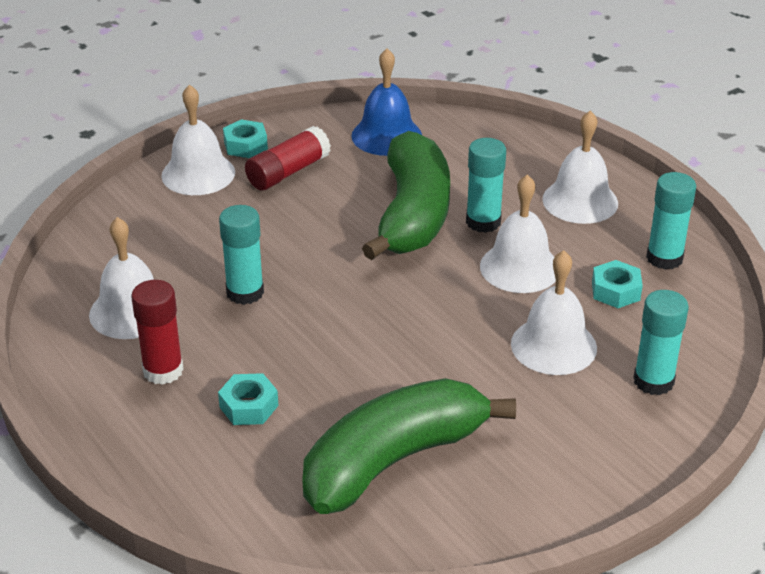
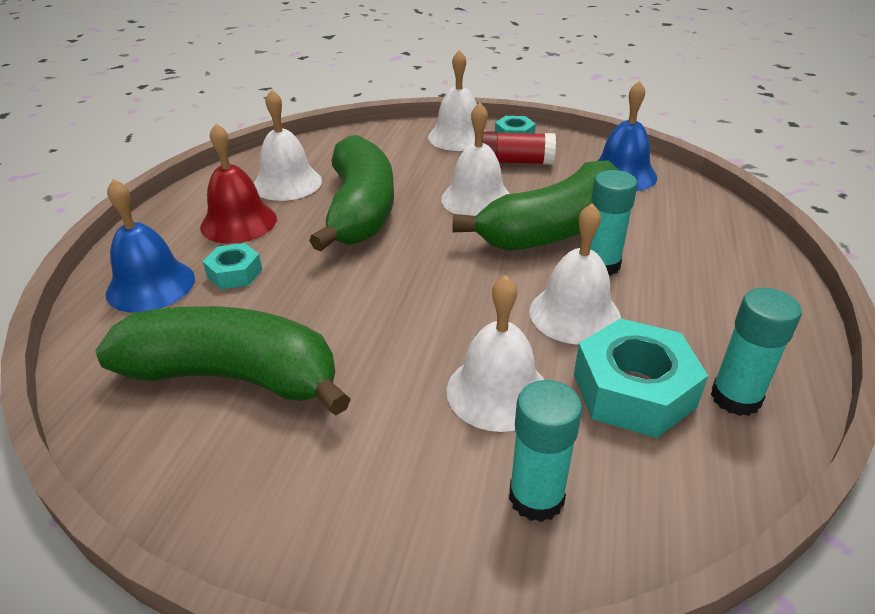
camera: 50 degrees right, 0 degrees up
red glue stick [131,280,184,385] -> red bell [200,123,277,243]
turquoise glue stick [219,205,264,305] -> green banana [309,135,394,252]
white bell [542,111,618,224] -> white bell moved to [441,103,510,216]
turquoise nut [592,260,643,308] -> turquoise nut [574,318,708,438], size x1.82
none -> blue bell [106,179,195,313]

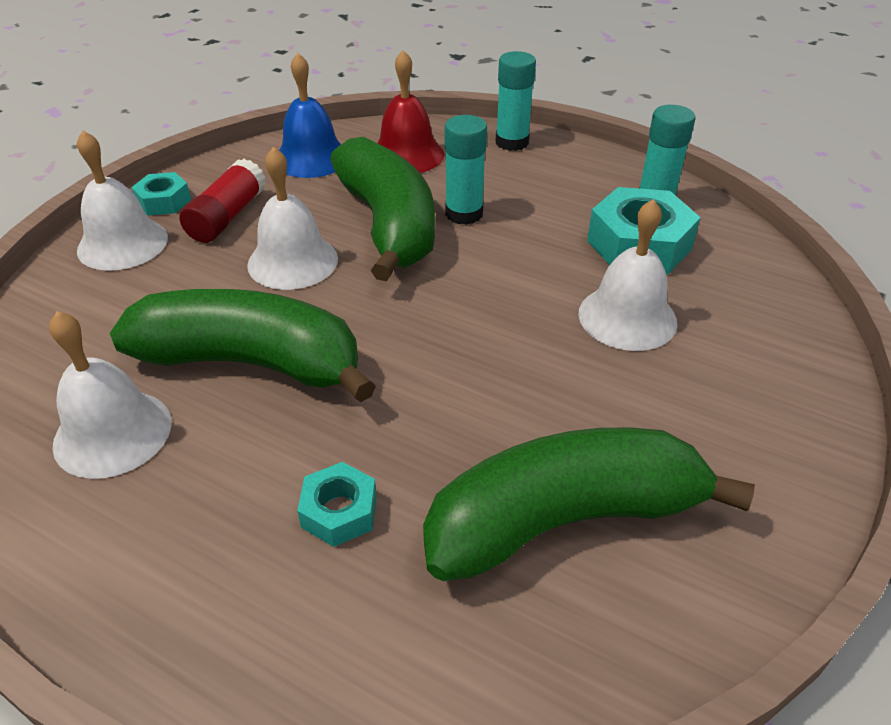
camera: 75 degrees left, 5 degrees up
green banana [95,306,351,415] -> green banana turned 45 degrees clockwise [423,427,755,581]
blue bell [106,179,195,313] -> none
red bell [200,123,277,243] -> red bell moved to [377,50,445,173]
turquoise glue stick [509,380,582,522] -> turquoise glue stick moved to [496,51,536,151]
white bell [529,203,621,345] -> none

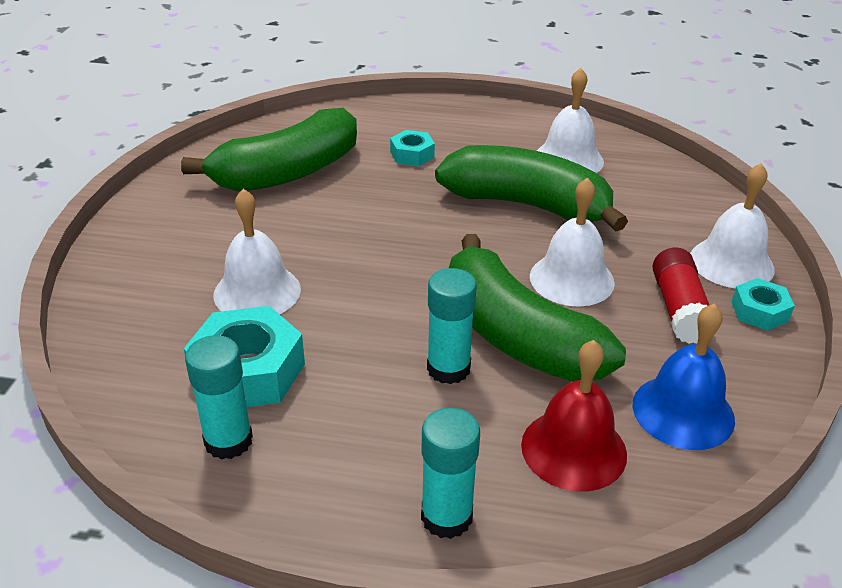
camera: 160 degrees right, 5 degrees down
green banana [110,289,376,402] -> green banana turned 150 degrees counterclockwise [435,145,628,231]

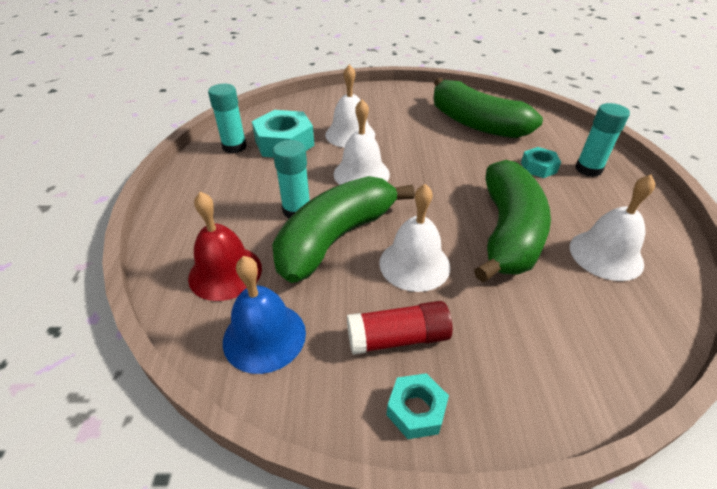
camera: 80 degrees right, 5 degrees up
turquoise glue stick [421,408,480,539] -> turquoise glue stick moved to [575,103,630,177]
white bell [690,163,775,288] -> white bell moved to [334,99,390,185]

